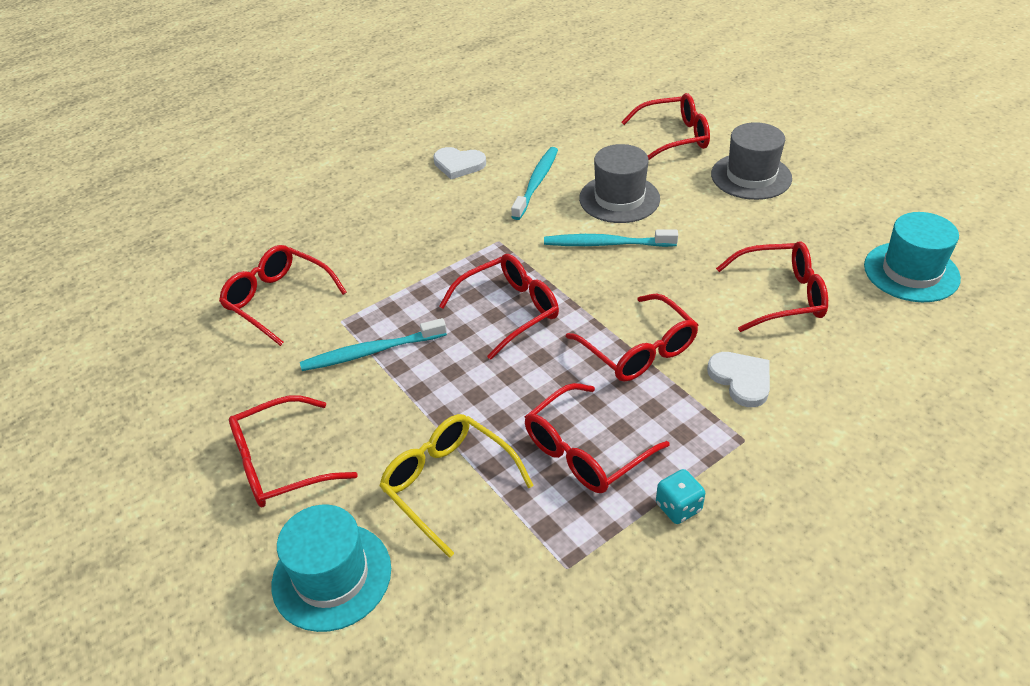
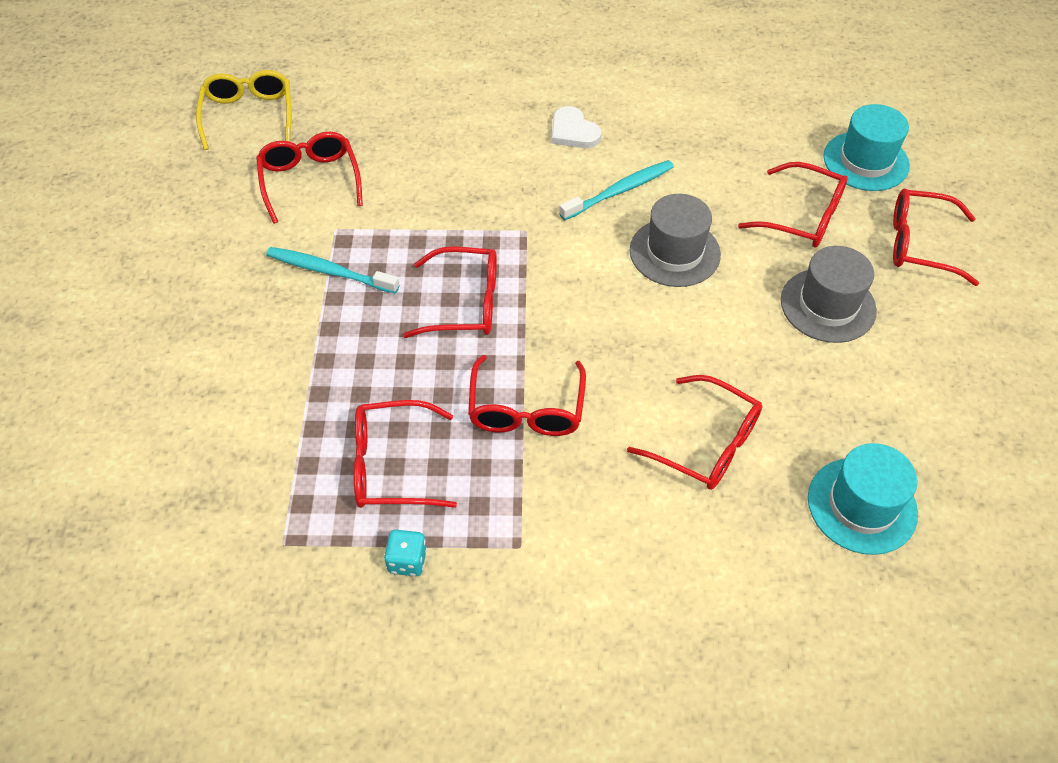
camera: 35 degrees right, 10 degrees up
red glasses [229,395,358,507] -> red glasses moved to [893,188,979,286]
turquoise hat [272,504,391,632] -> turquoise hat moved to [824,104,910,191]
yellow glasses [379,414,534,558] -> yellow glasses moved to [196,70,291,150]
turquoise toothbrush [544,230,678,247] -> none
white heart [707,352,770,407] -> none

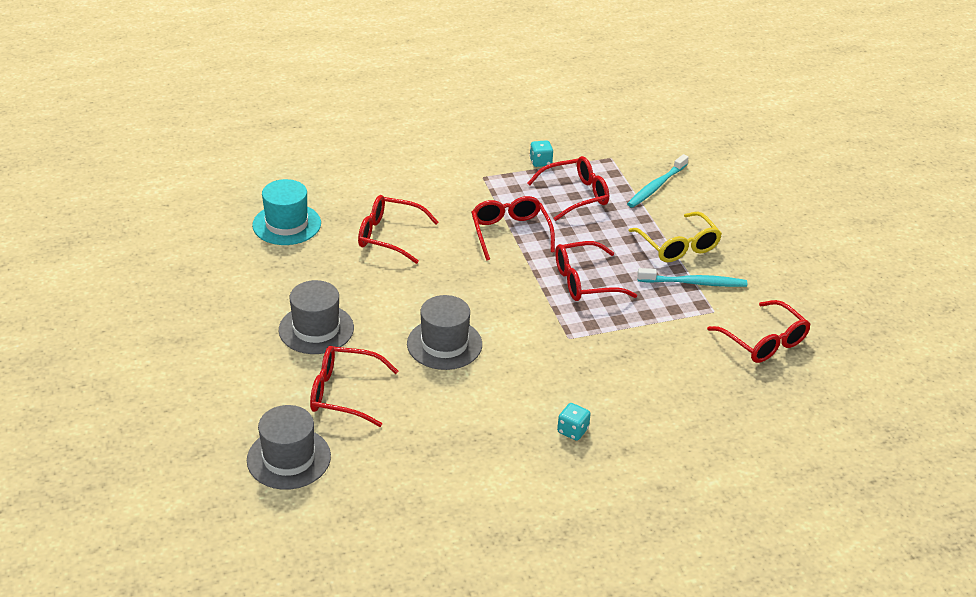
camera: 160 degrees right, 15 degrees down
yellow glasses [196,70,291,150] -> yellow glasses moved to [628,212,722,262]
white heart [551,106,602,148] -> turquoise dice [557,403,591,441]
turquoise toothbrush [559,160,674,220] -> turquoise toothbrush moved to [627,154,689,208]
turquoise hat [824,104,910,191] -> grey hat [247,405,331,490]
red glasses [893,188,979,286] -> none

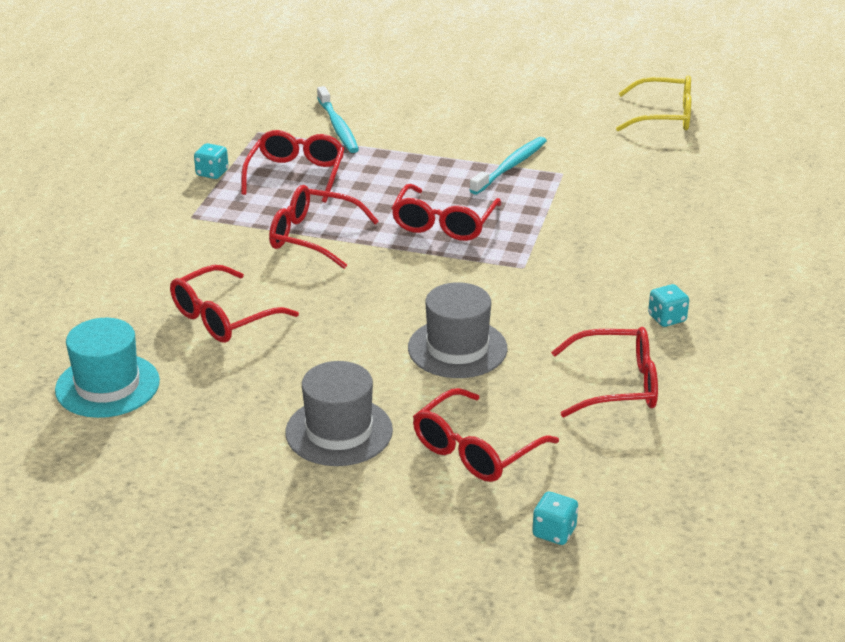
camera: 55 degrees left, 5 degrees down
grey hat [247,405,331,490] -> turquoise dice [532,491,578,545]
yellow glasses [628,212,722,262] -> yellow glasses moved to [616,75,691,131]
red glasses [707,300,811,363] -> red glasses moved to [551,327,658,417]

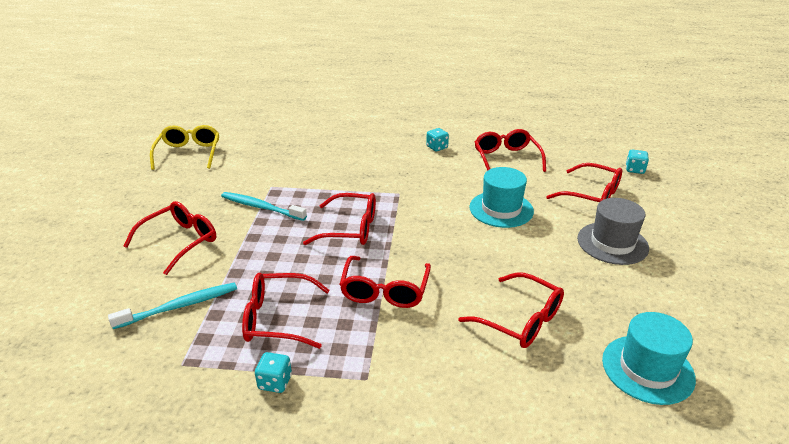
camera: 100 degrees left, 0 degrees up
grey hat [408,282,508,378] -> turquoise hat [469,167,534,228]
none -> red glasses [124,201,216,275]

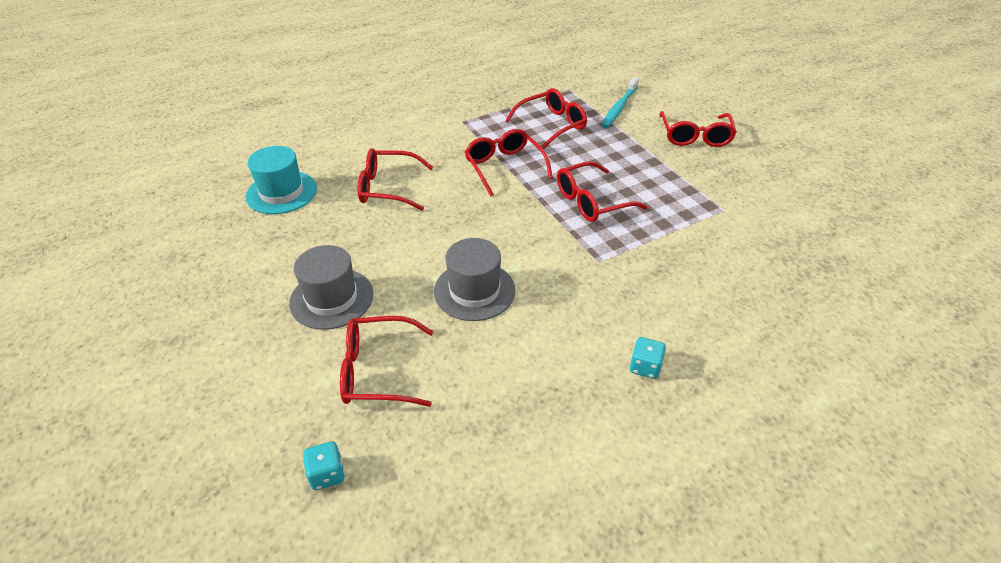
camera: 145 degrees right, 10 degrees up
yellow glasses [150,125,219,170] -> none
turquoise toothbrush [221,192,307,221] -> none
turquoise dice [255,352,292,393] -> none
turquoise hat [469,167,534,228] -> grey hat [434,238,515,321]
red glasses [475,129,546,172] -> none

